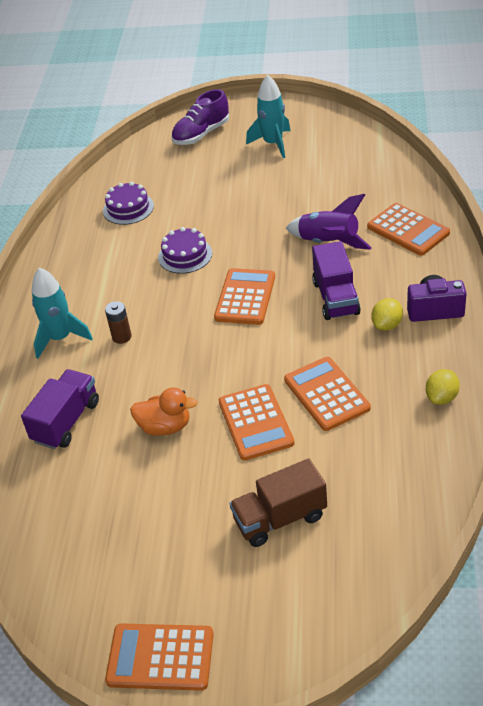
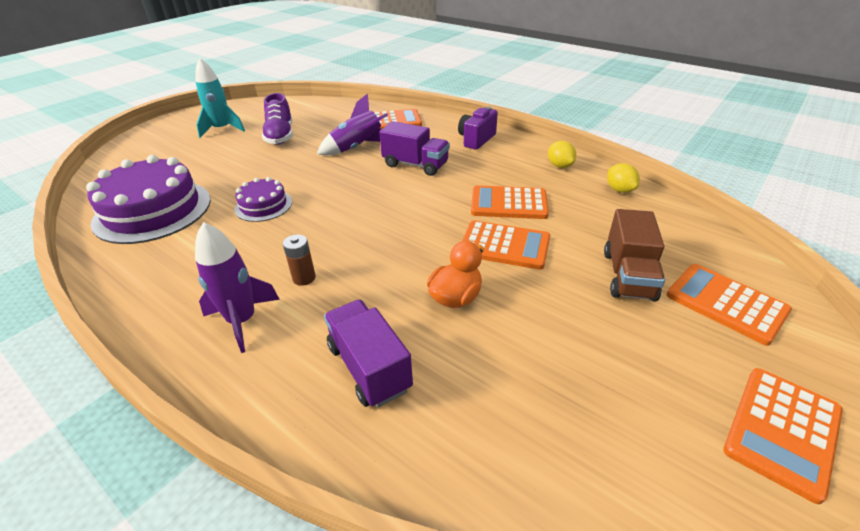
camera: 60 degrees left, 5 degrees down
turquoise rocket [32,267,93,359] -> purple rocket [195,222,280,353]
purple cake [103,182,154,225] -> purple cake [86,155,211,244], size x1.94
purple shoe [171,89,229,145] -> purple shoe moved to [262,93,293,145]
orange calculator [214,268,275,325] -> orange calculator moved to [666,264,792,346]
yellow lemon [371,298,403,331] -> yellow lemon moved to [607,163,640,193]

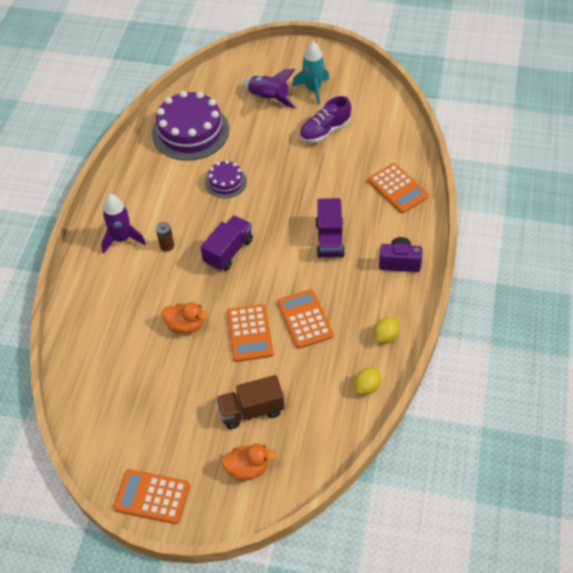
camera: 65 degrees right, 15 degrees up
purple rocket [317,93,388,155] -> purple rocket moved to [242,69,296,108]
purple truck [324,300,413,407] -> purple truck moved to [201,215,253,271]
orange calculator [666,264,792,346] -> orange duck [221,444,276,481]

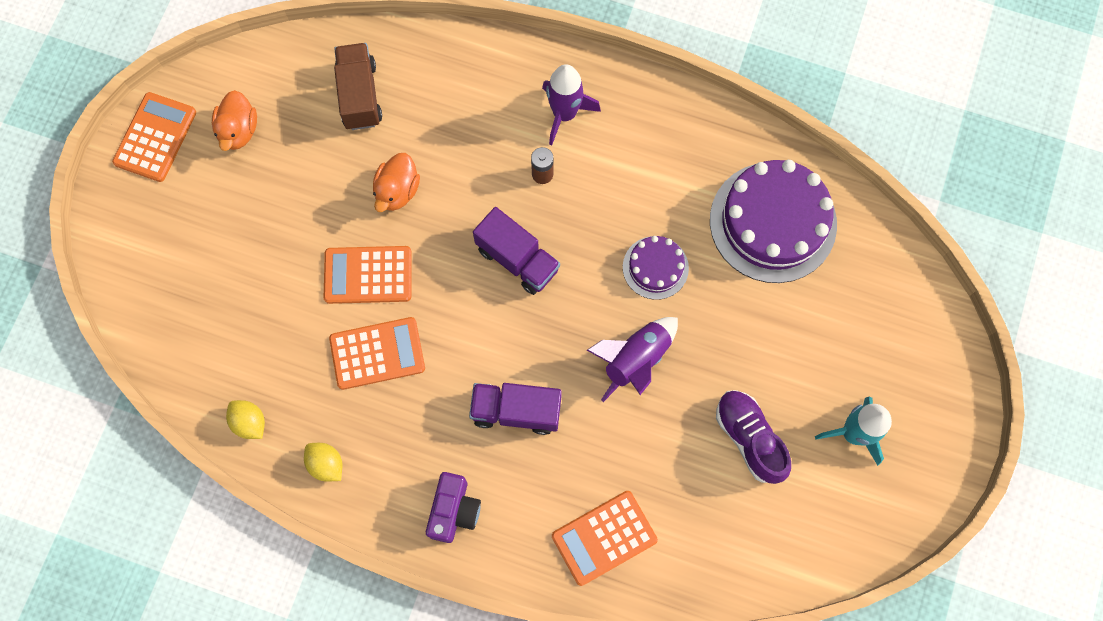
camera: 95 degrees right, 20 degrees up
brown truck [216,375,284,429] -> brown truck moved to [334,43,382,130]
orange duck [221,444,276,481] -> orange duck moved to [212,90,257,151]
purple rocket [242,69,296,108] -> purple rocket moved to [587,317,678,402]

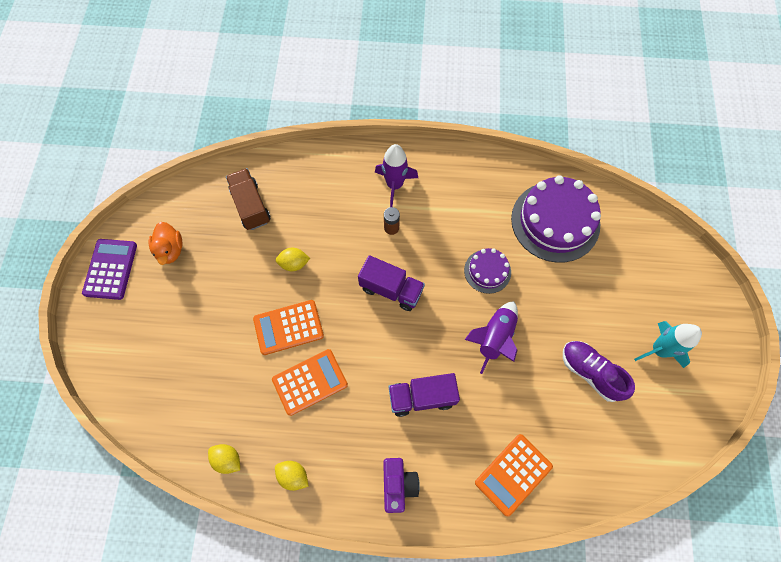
camera: 15 degrees left, 5 degrees down
orange calculator [112,92,196,182] -> purple calculator [82,239,137,300]
orange duck [373,153,420,212] -> yellow lemon [276,248,310,271]

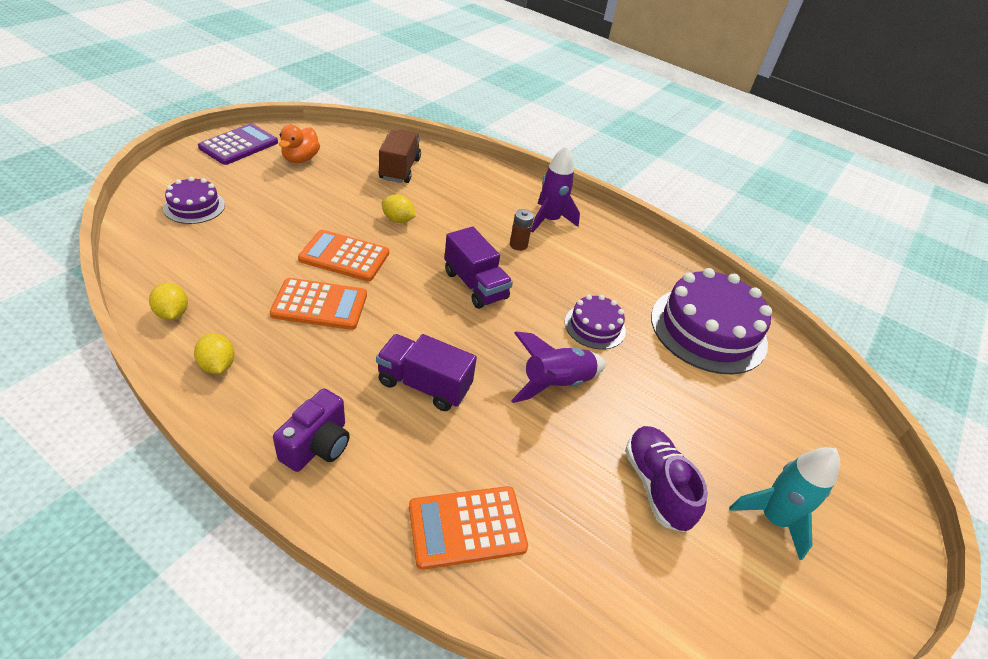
camera: 25 degrees right, 25 degrees down
none -> purple cake [163,177,225,224]

